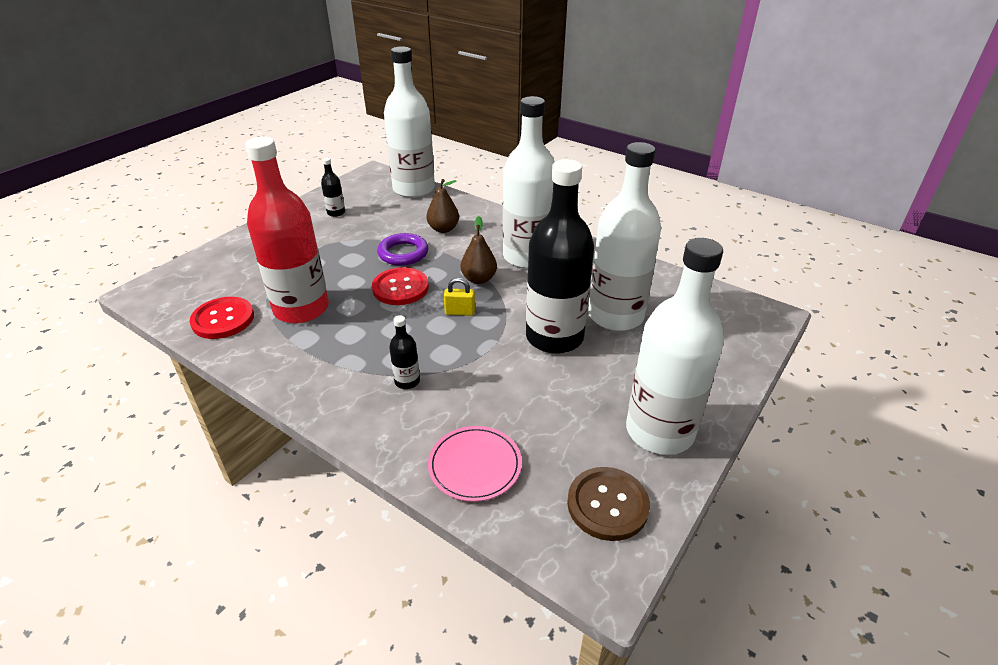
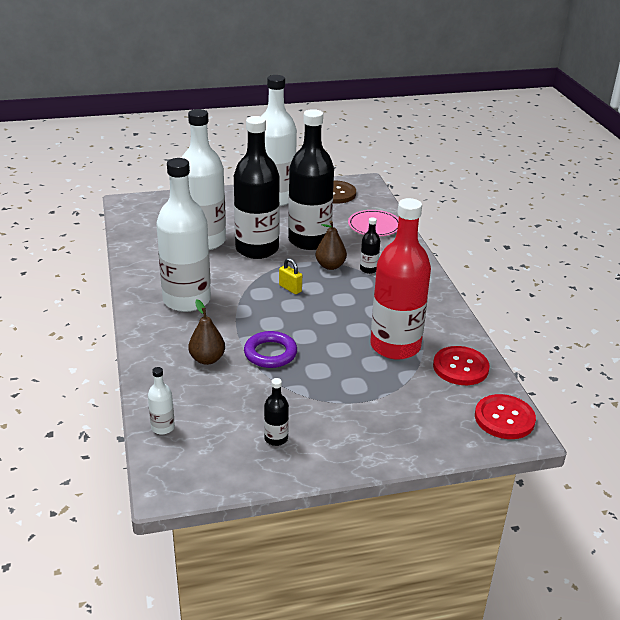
camera: 140 degrees left, 5 degrees down
red button [372,267,429,305] -> red button moved to [475,394,536,439]
white bottle [384,46,435,198] -> white bottle [148,367,175,435], size x0.40
brown pear [461,216,497,284] -> brown pear moved to [316,221,347,270]
none -> black bottle [288,109,334,250]

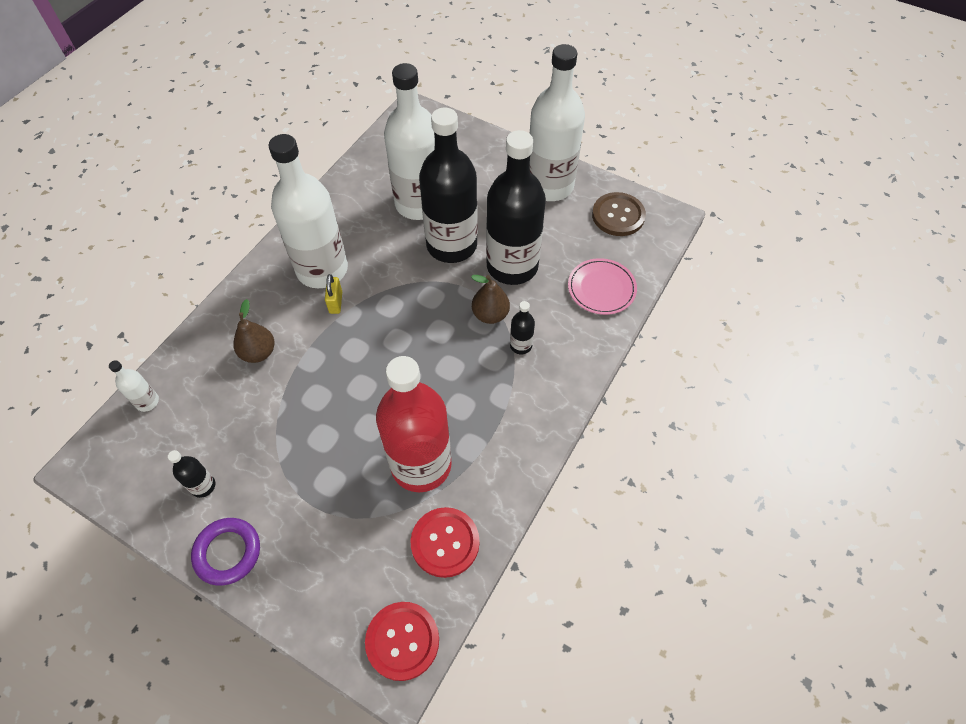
camera: 45 degrees right, 25 degrees up
purple ring [244,331,297,368] -> purple ring moved to [191,518,260,586]
yellow padlock [279,258,302,294] -> yellow padlock moved to [325,274,342,314]

